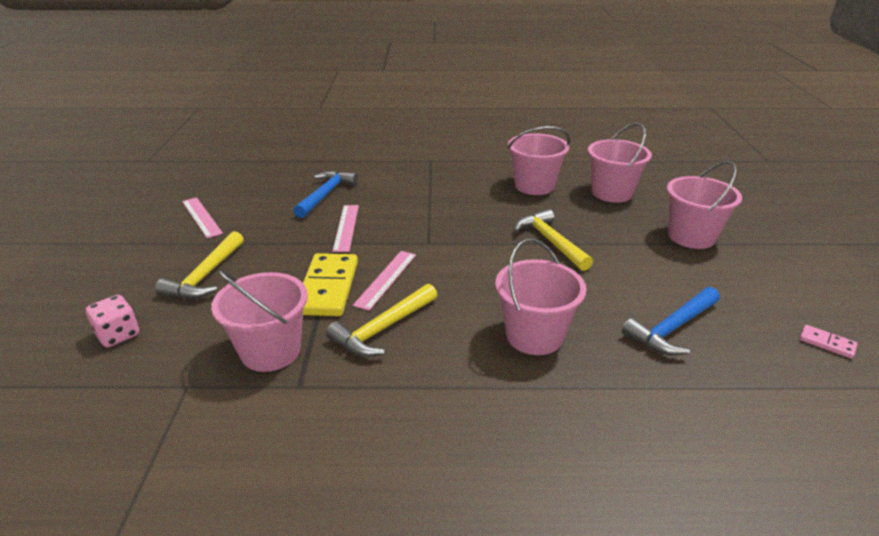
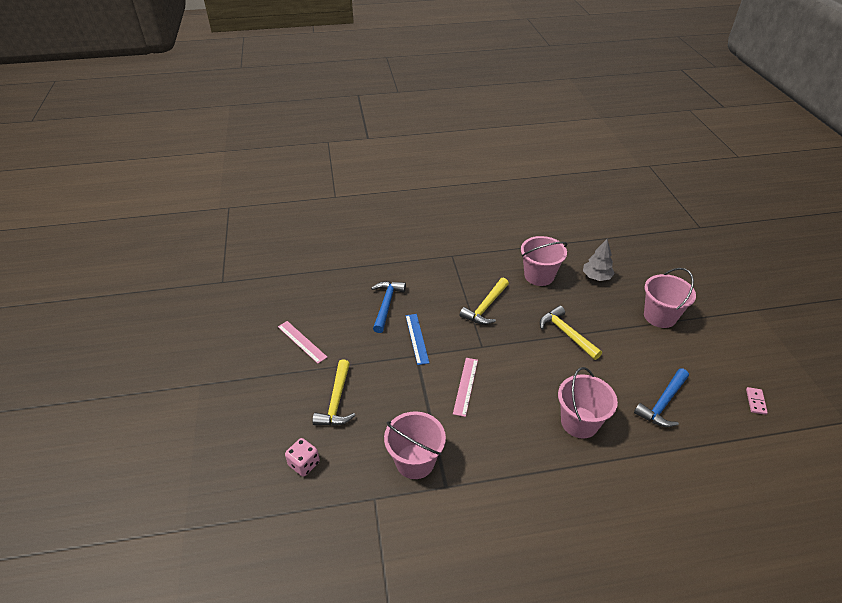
camera: 10 degrees left, 10 degrees up
yellow domino [303,253,358,316] -> none
yellow hammer [326,284,437,357] -> yellow hammer moved to [460,278,509,325]
pink ruler [332,205,359,252] -> blue ruler [406,314,429,365]
pink bucket [588,123,652,203] -> grey tree [583,239,615,281]
pink domino [800,325,858,359] -> pink domino turned 75 degrees clockwise [746,387,768,415]

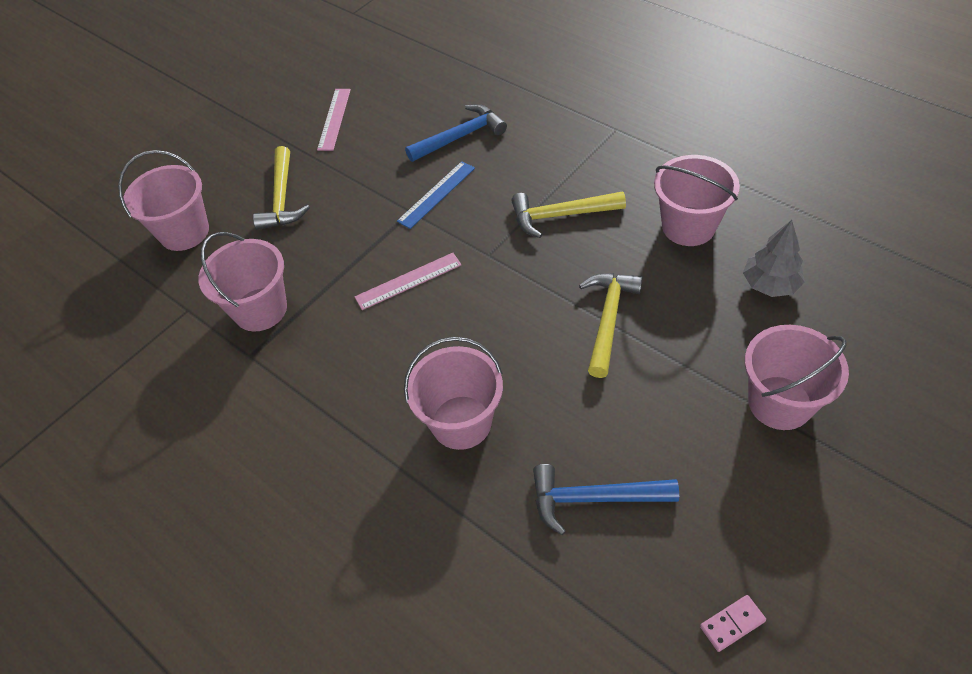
camera: 55 degrees right, 10 degrees up
pink dice [285,438,320,476] -> pink bucket [118,150,209,251]
yellow hammer [312,359,355,426] -> yellow hammer turned 60 degrees counterclockwise [253,146,310,230]

